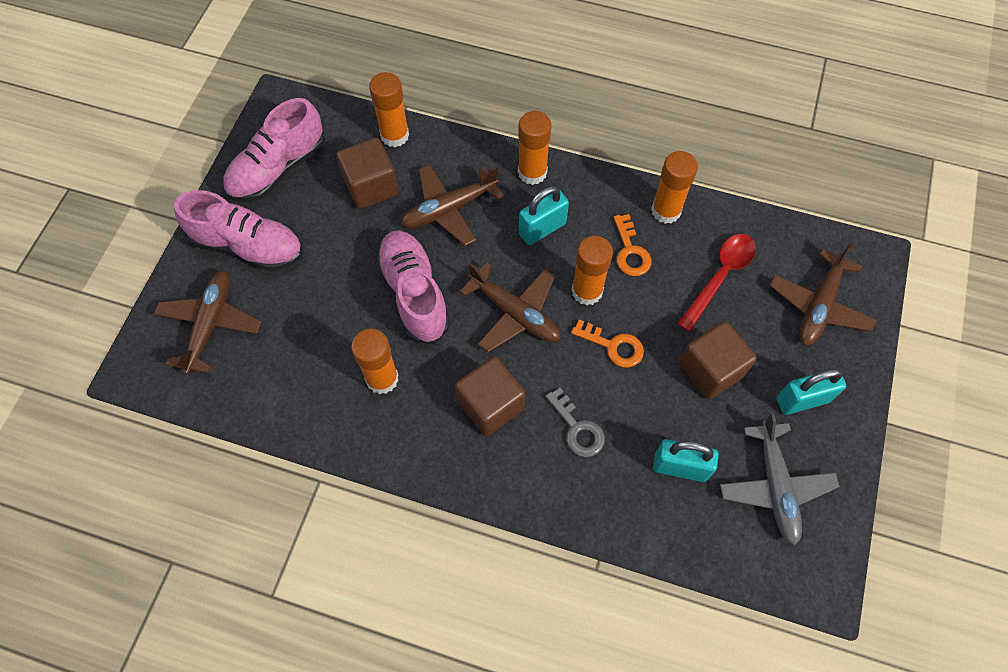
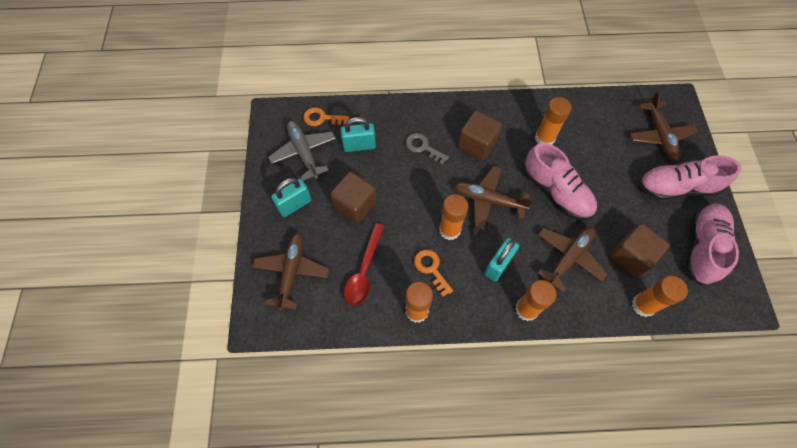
camera: 160 degrees right, 0 degrees up
orange key [571,320,644,368] -> orange key moved to [303,107,349,126]

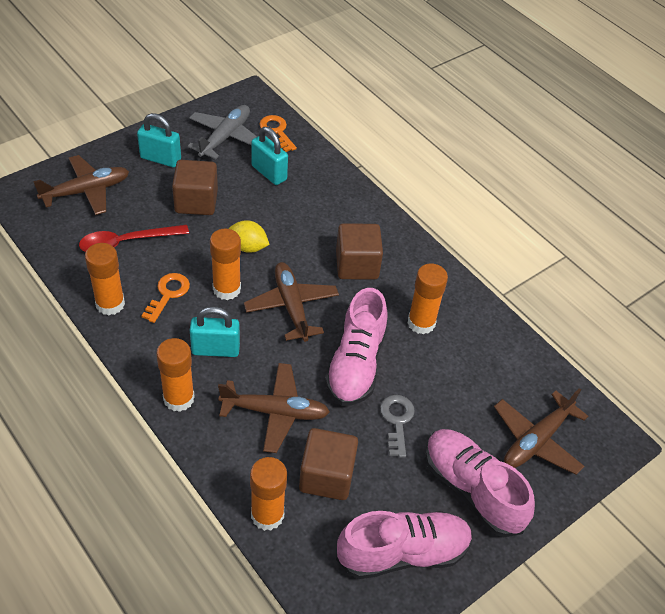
camera: 50 degrees right, 15 degrees down
grey key [406,133,449,165] -> grey key moved to [380,395,415,458]
none -> yellow lemon [229,220,270,253]

